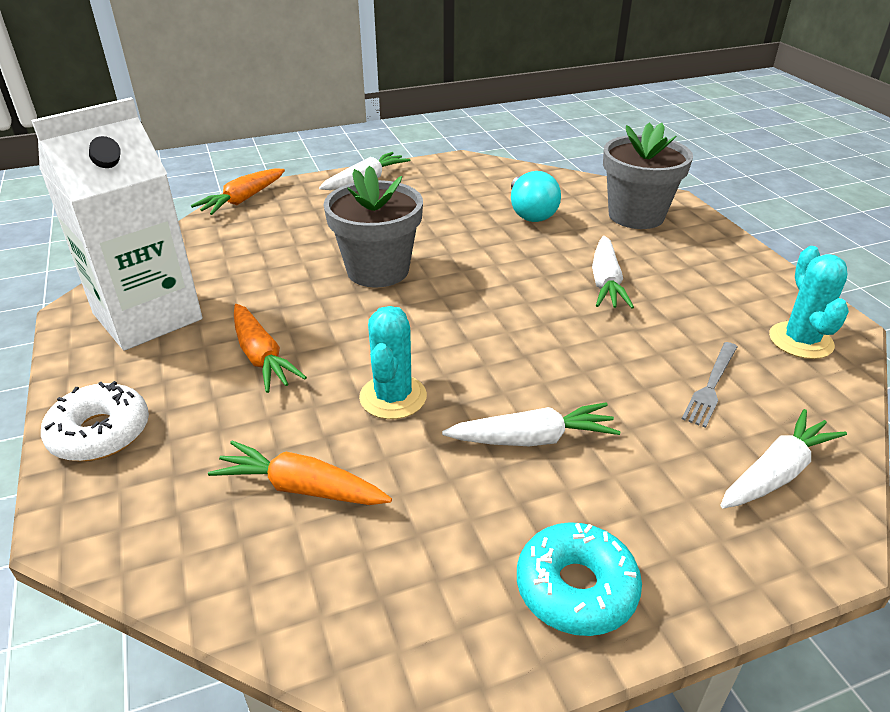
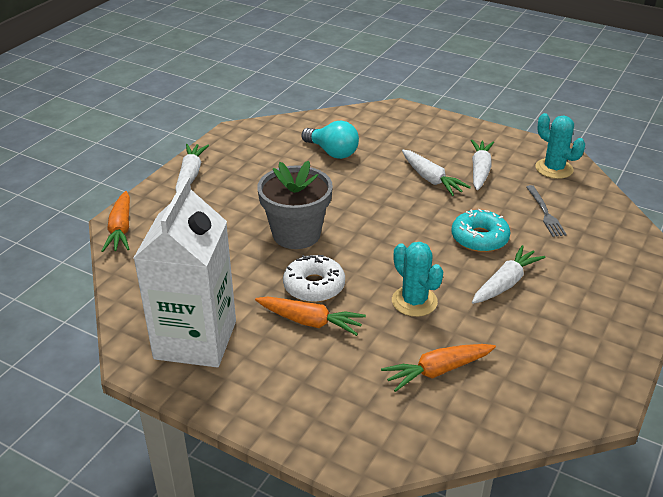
camera: 40 degrees left, 0 degrees up
white donut [41,381,149,461] -> white donut moved to [283,255,345,302]
turquoise donut [517,522,642,636] -> turquoise donut moved to [451,209,511,252]
grey flower pot [603,123,693,229] -> none
white carrot [720,409,847,508] -> white carrot moved to [471,140,494,190]

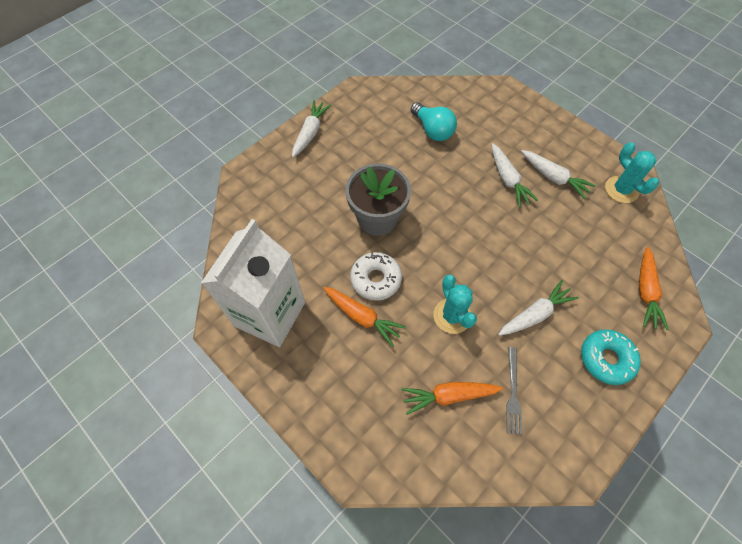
camera: 15 degrees right, 25 degrees up
orange carrot [102,191,130,252] -> orange carrot moved to [639,247,669,330]
turquoise donut [451,209,511,252] -> turquoise donut moved to [581,330,641,385]
white carrot [471,140,494,190] -> white carrot turned 105 degrees clockwise [521,150,596,199]
grey fork [526,185,567,237] -> grey fork moved to [506,347,522,435]

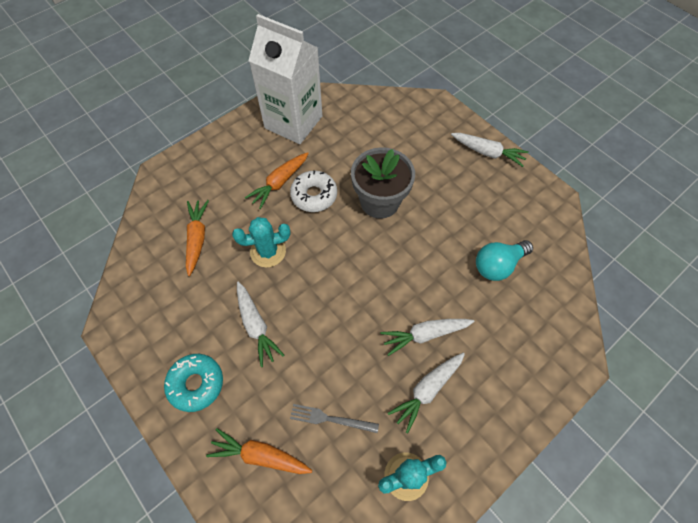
camera: 95 degrees right, 0 degrees up
grey fork [506,347,522,435] -> grey fork moved to [290,404,379,433]

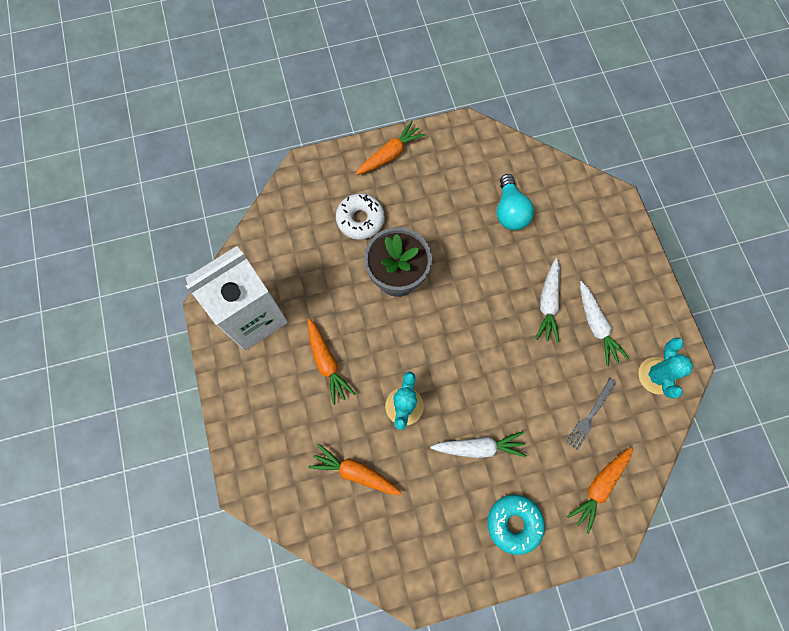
camera: 65 degrees left, 10 degrees up
white donut [290,170,337,212] -> white donut moved to [336,193,384,240]
white carrot [451,133,529,167] -> orange carrot [356,121,426,175]

